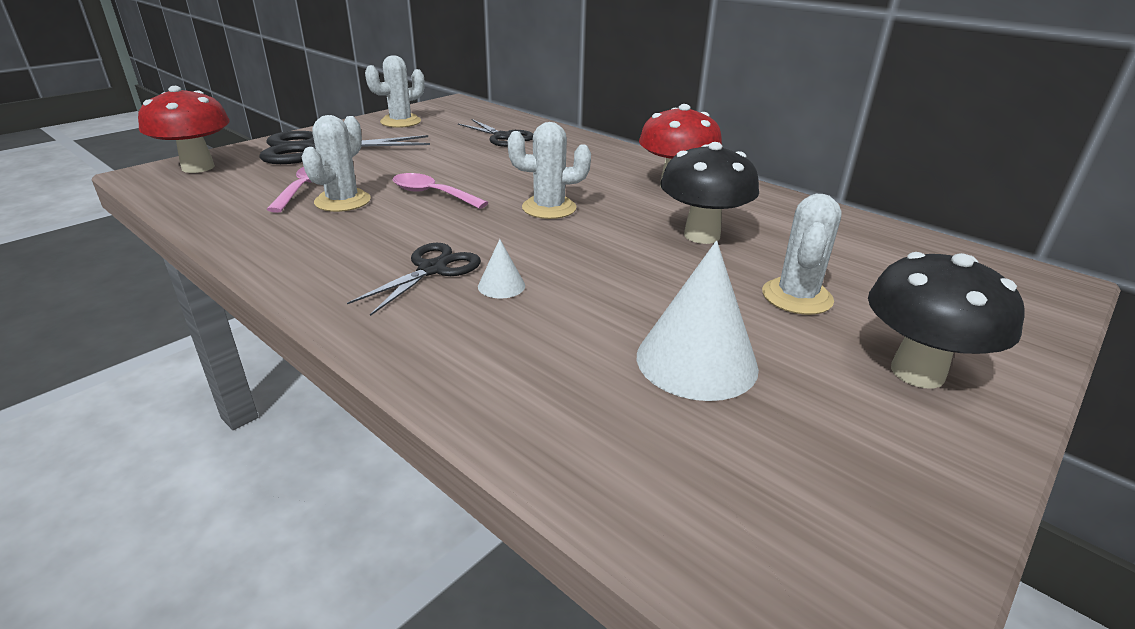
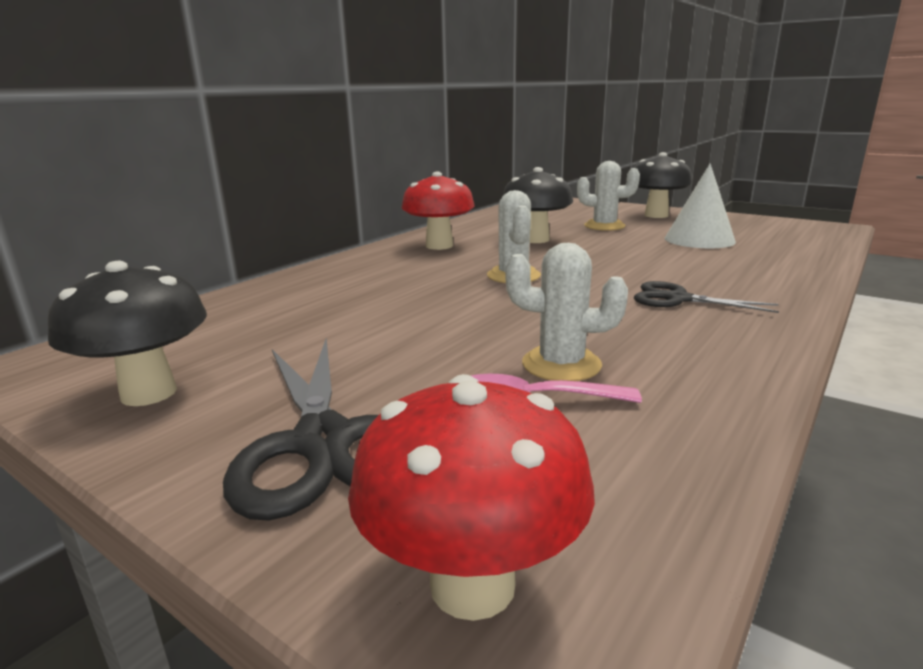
camera: 95 degrees left, 10 degrees down
white cactus [365,55,425,128] -> black mushroom [48,261,207,406]
pink spoon [393,173,488,209] -> none
black scissors [458,119,533,147] -> none
white cone [478,239,525,299] -> none

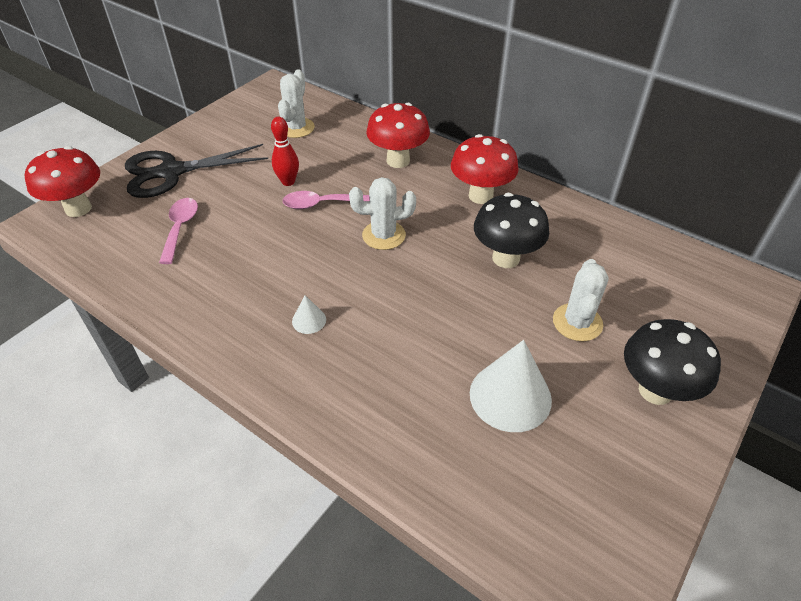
camera: 90 degrees right, 25 degrees up
black mushroom [48,261,207,406] -> none
white cactus [505,243,628,381] -> white cactus moved to [278,69,315,138]
black scissors [634,281,779,313] -> white cone [292,295,326,334]
none -> red bowling pin [271,117,299,186]
none -> pink spoon [282,191,370,209]
none -> red mushroom [366,103,430,168]

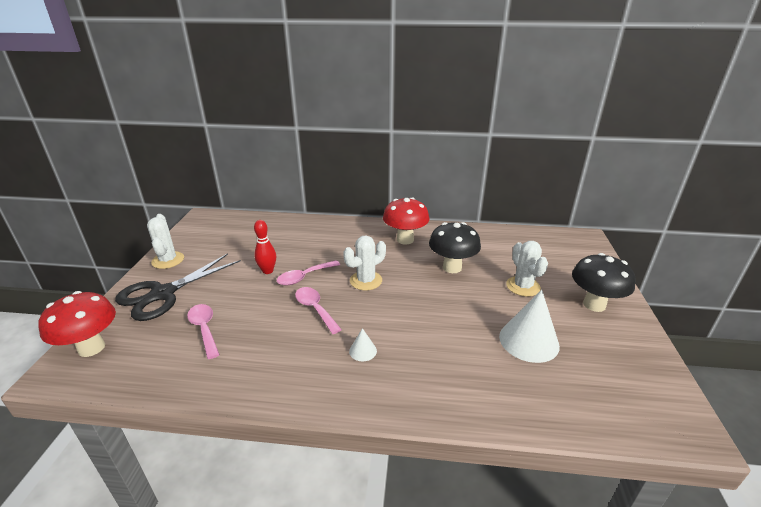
camera: 30 degrees left, 15 degrees down
white cactus [278,69,315,138] -> white cactus moved to [147,214,184,269]
red mushroom [366,103,430,168] -> none
none -> pink spoon [295,287,342,334]

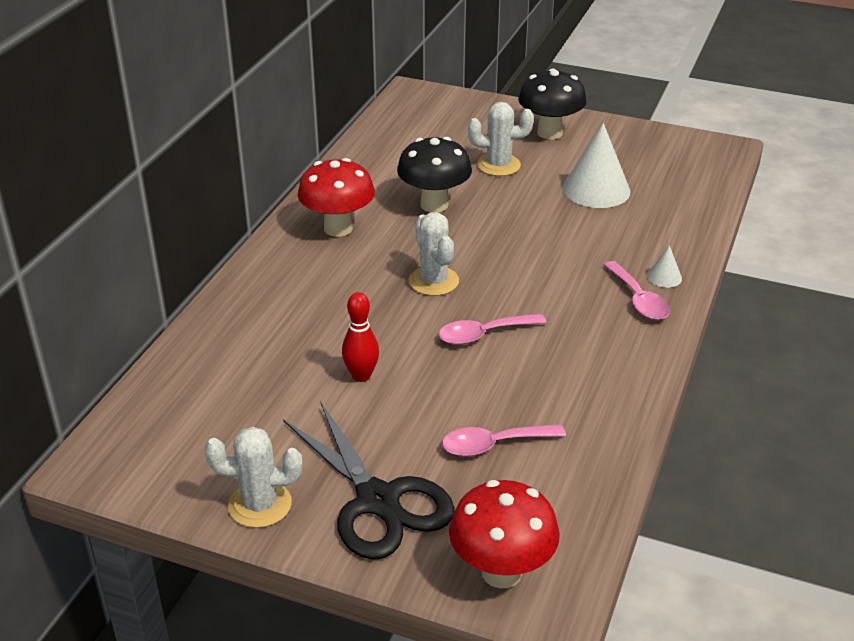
camera: 75 degrees left, 5 degrees up
pink spoon [277,260,340,285] -> pink spoon moved to [604,261,670,320]
white cone [349,328,377,361] -> white cone moved to [647,245,682,288]

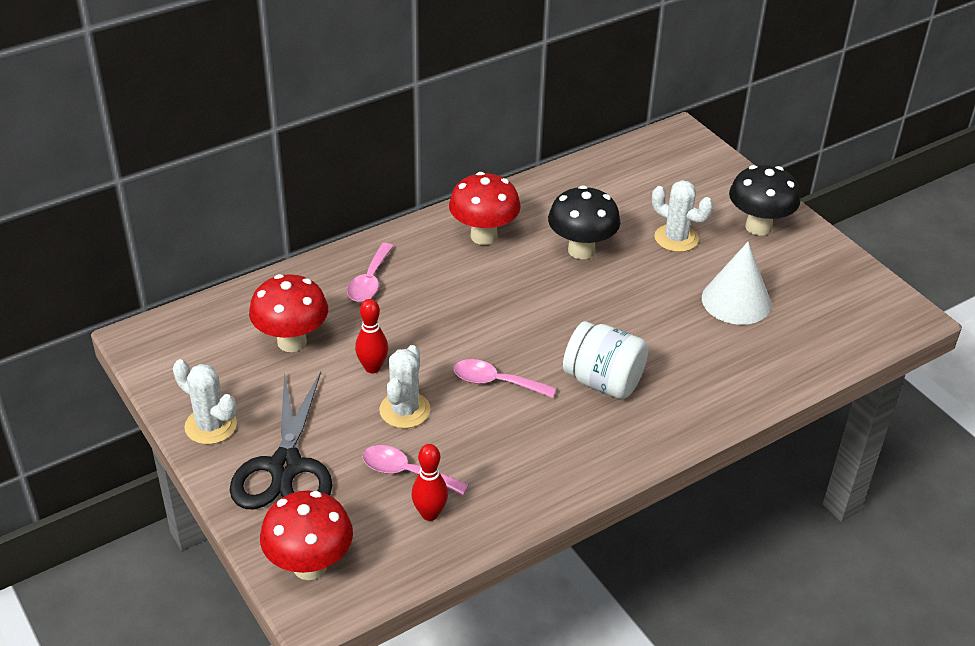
camera: 35 degrees right, 5 degrees up
white cactus [409,212,459,296] -> white cactus moved to [379,345,430,428]
pink spoon [604,261,670,320] -> pink spoon moved to [347,243,394,302]
white cone [647,245,682,288] -> none
none -> red mushroom [249,274,328,352]
none -> red bowling pin [411,444,448,521]
none -> white jar [563,321,648,399]

